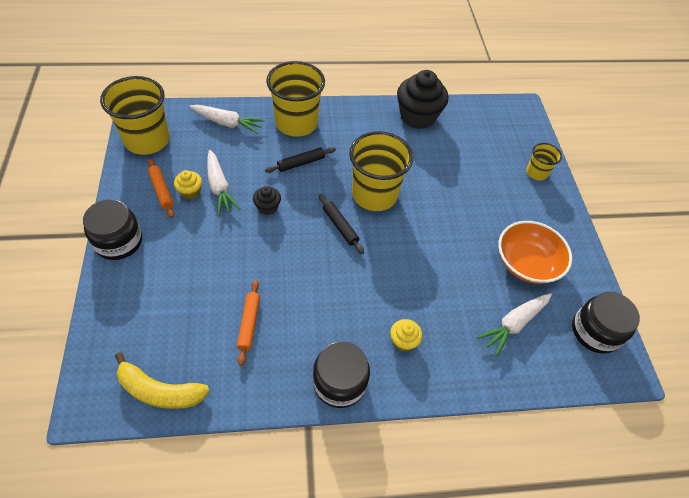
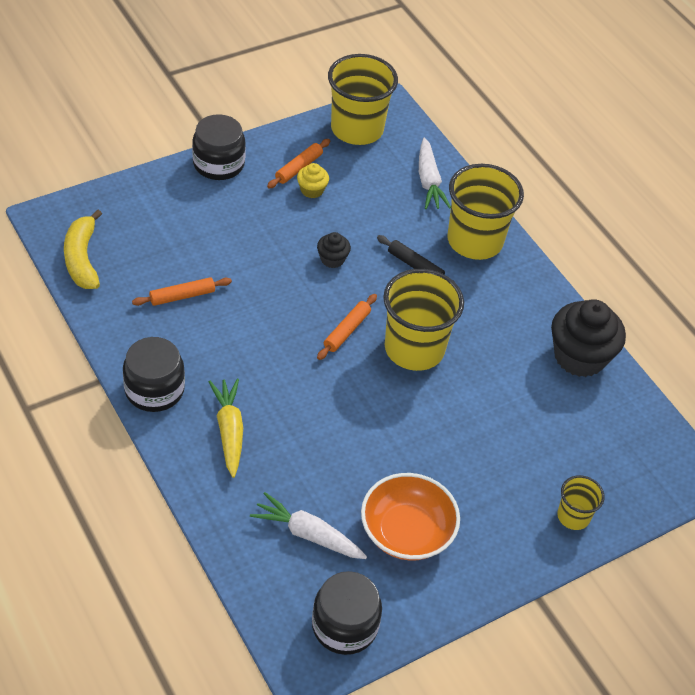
camera: 65 degrees right, 5 degrees down
white carrot [207,150,240,216] -> none
black rolling pin [319,194,364,254] -> orange rolling pin [317,294,377,360]
yellow cupcake [390,319,422,351] -> yellow carrot [209,378,243,478]

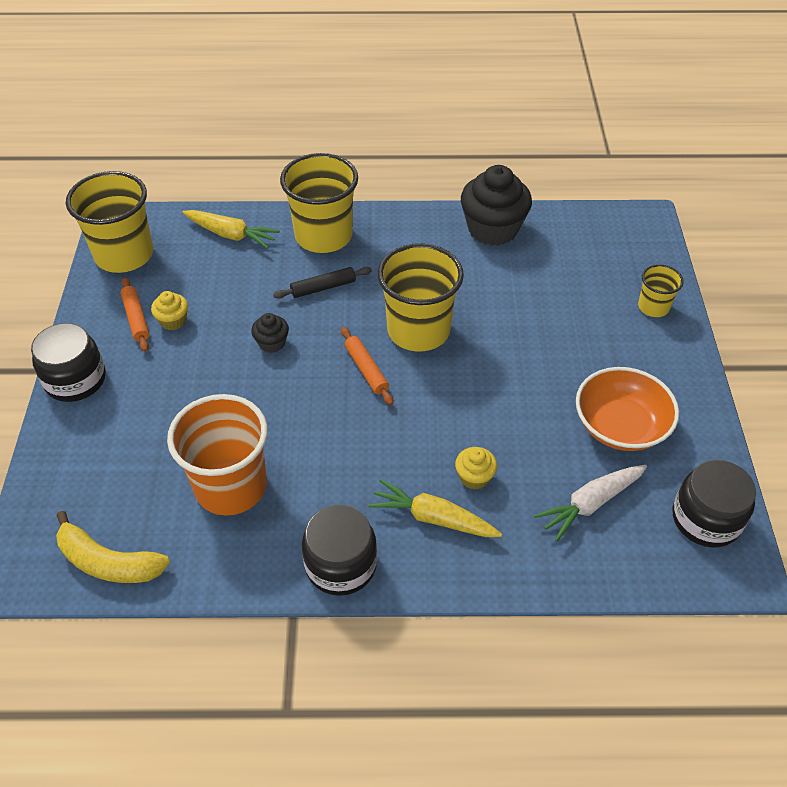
camera: 55 degrees left, 0 degrees up
orange rolling pin [132,277,232,306] -> orange cup [167,394,268,516]
white carrot [419,138,451,209] -> yellow carrot [182,210,280,249]
none -> yellow cupcake [455,447,497,489]

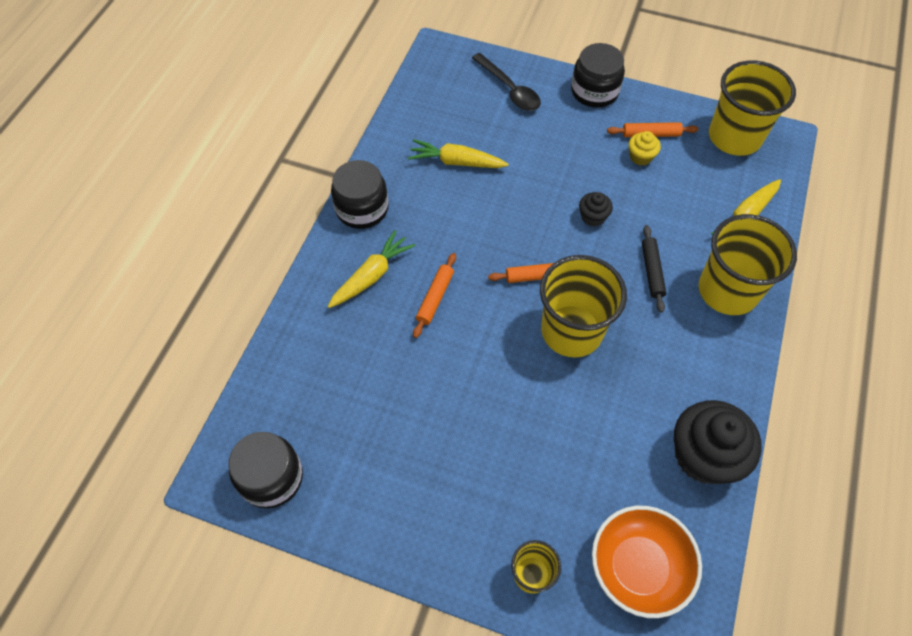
camera: 110 degrees right, 10 degrees up
yellow banana [56,511,170,583] -> none
orange cup [167,394,268,516] -> yellow carrot [408,139,509,168]
yellow cupcake [455,447,497,489] -> none
white carrot [534,465,647,542] -> none
orange bowl [576,367,679,451] -> orange bowl moved to [592,506,702,618]
none -> orange rolling pin [413,253,456,338]
none -> black spoon [472,53,541,111]

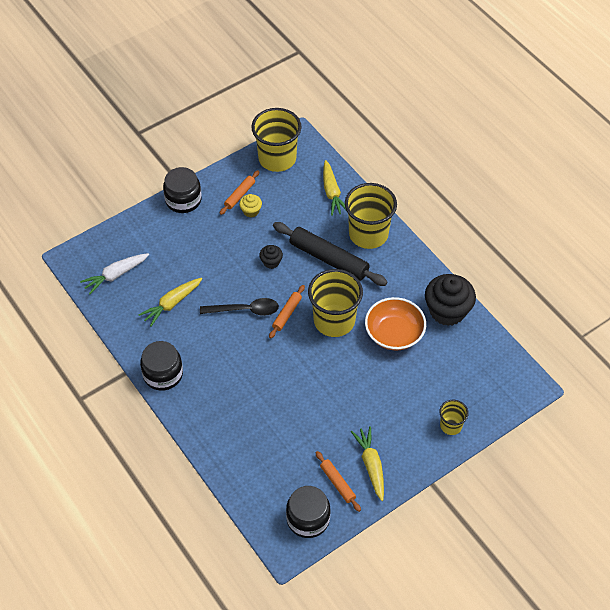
camera: 55 degrees left, 5 degrees down
yellow carrot [328,230,415,308] -> yellow carrot moved to [351,426,384,501]
orange rolling pin [413,253,456,338] -> orange rolling pin moved to [316,451,361,512]
black spoon [472,53,541,111] -> black spoon moved to [200,298,279,316]
orange bowl [592,506,702,618] -> orange bowl moved to [365,297,426,350]
black rolling pin [642,225,666,313] -> black rolling pin [273,222,387,286], size x1.95
none -> white carrot [80,253,149,295]

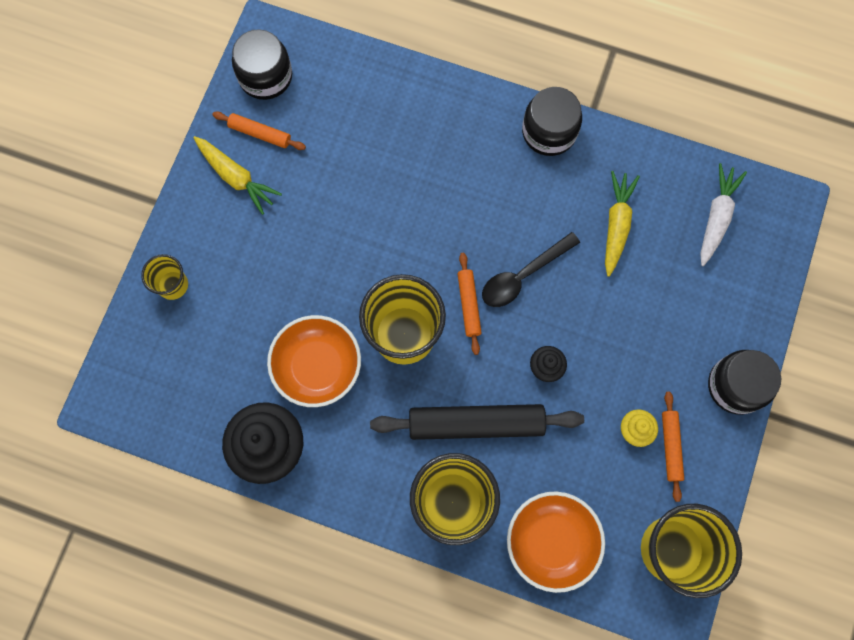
camera: 145 degrees right, 20 degrees up
yellow carrot [323,160,346,216] -> orange bowl [507,491,605,593]

